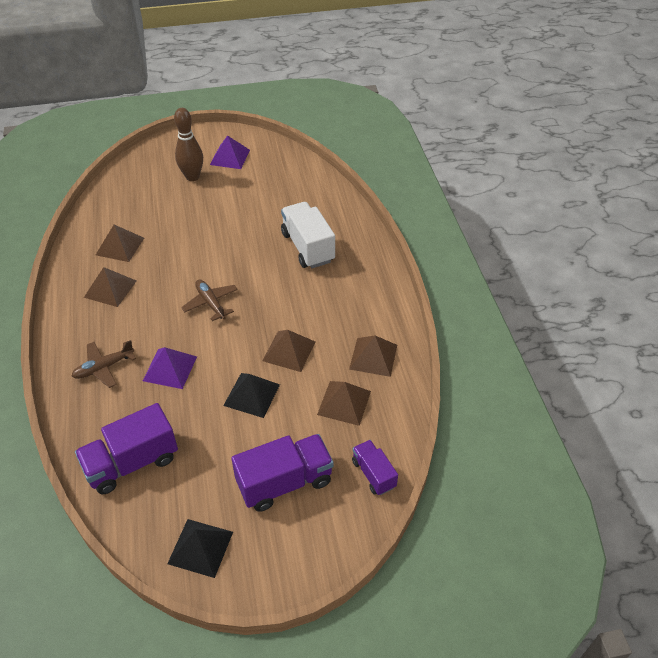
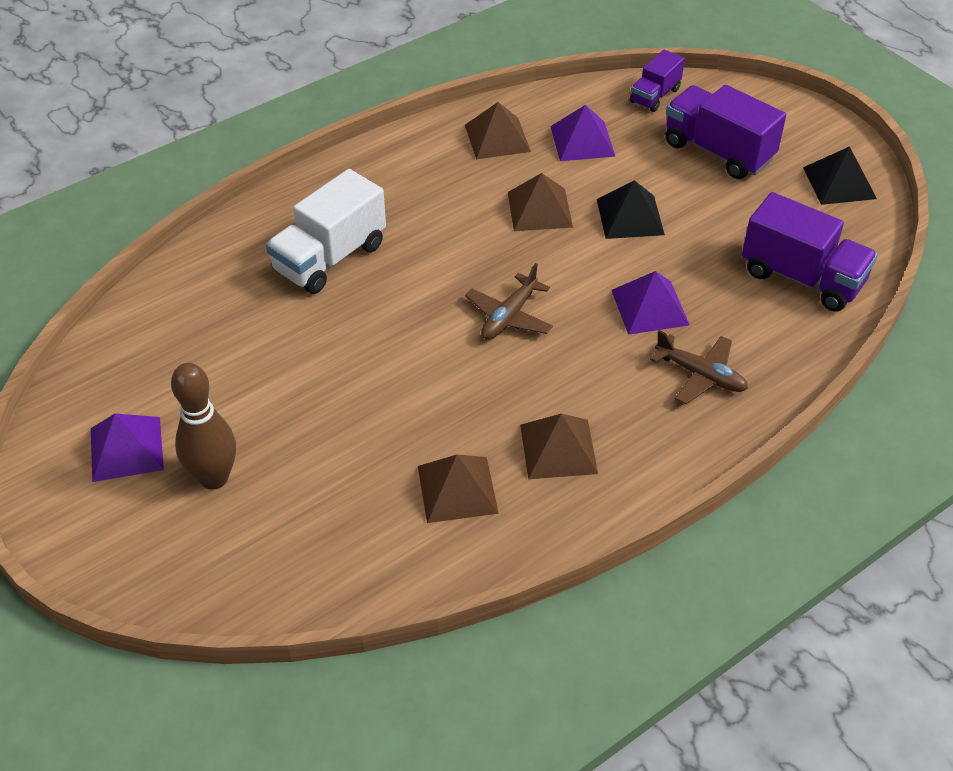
camera: 115 degrees left, 0 degrees up
brown pyramid [317,381,371,426] -> purple pyramid [550,105,616,161]

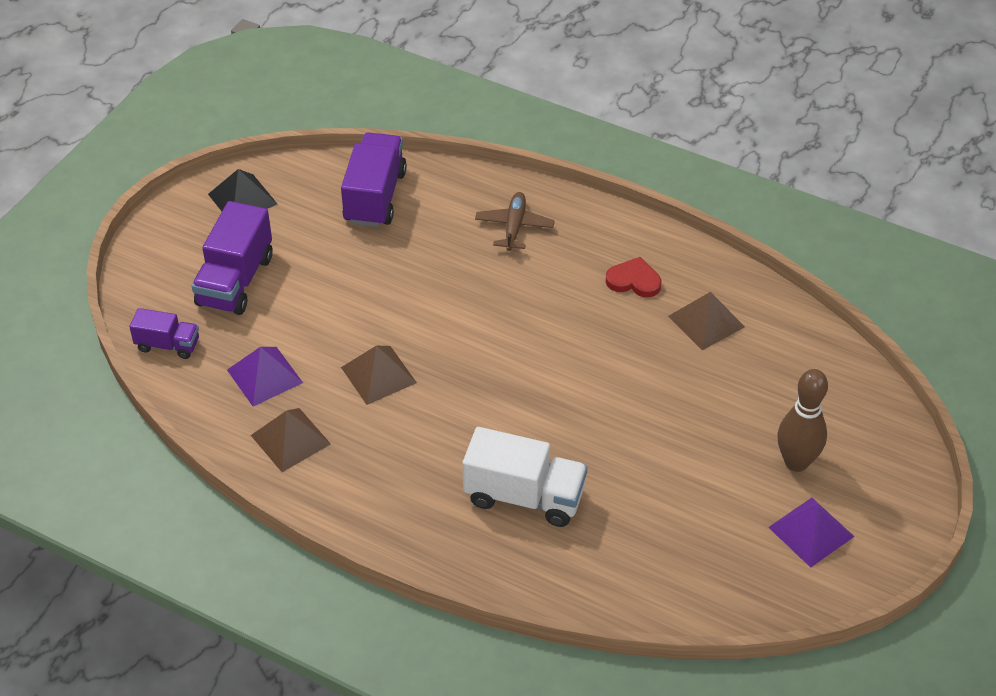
camera: 115 degrees left, 0 degrees up
brown plane [465,263,553,340] -> none
brown pyramid [520,414,598,479] -> red heart [606,257,661,297]
black pyramid [597,180,665,239] -> none
purple pyramid [611,271,690,335] -> none

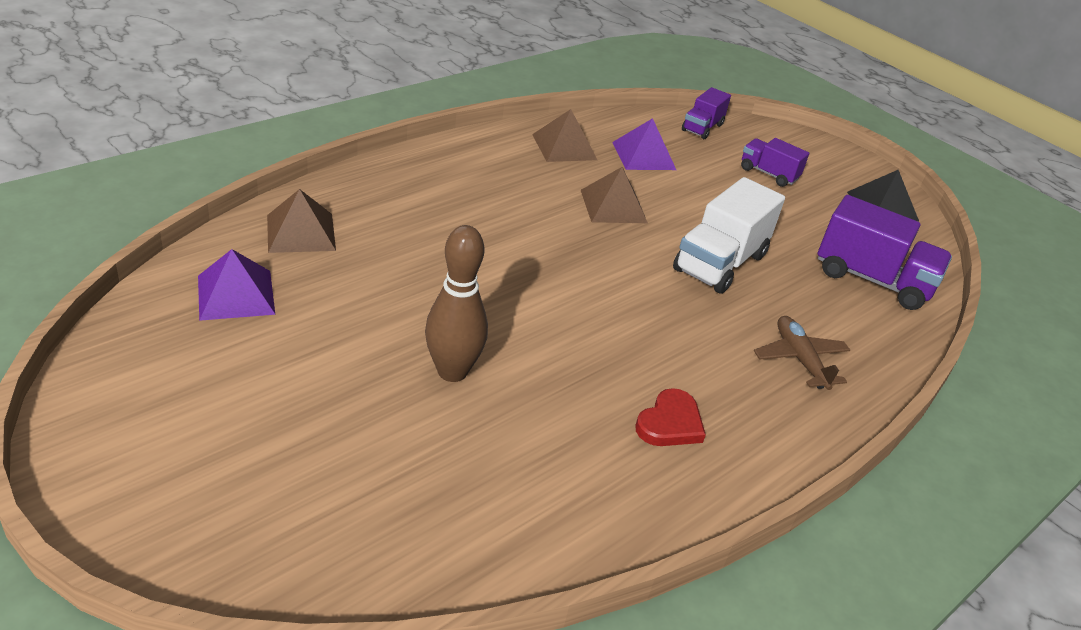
camera: 105 degrees right, 10 degrees down
purple truck [192,201,273,315] -> purple truck [741,138,809,187], size x0.58
white truck [463,427,587,527] -> white truck moved to [673,177,785,294]
brown plane [475,192,555,251] -> brown plane turned 135 degrees counterclockwise [754,316,850,390]
brown pyramid [668,292,745,350] -> brown pyramid moved to [267,189,336,253]
purple pyramid [768,498,855,568] -> purple pyramid moved to [198,249,275,321]
brown bowling pin [778,369,828,472] -> brown bowling pin moved to [425,225,488,382]

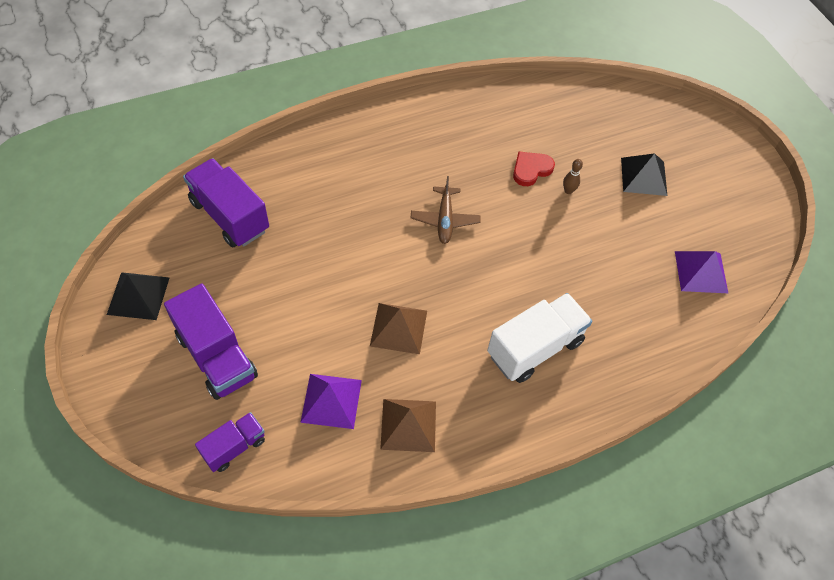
camera: 160 degrees left, 20 degrees up
brown pyramid [267,189,336,253] -> none
brown bowling pin [425,225,488,382] -> brown bowling pin [563,159,583,194], size x0.45
red heart [635,388,706,446] -> red heart moved to [513,151,555,186]
white truck [673,177,785,294] -> white truck moved to [487,293,592,383]
purple truck [741,138,809,187] -> purple truck [164,283,258,400], size x1.73
brown plane [754,316,850,390] -> brown plane moved to [411,176,480,244]
none -> black pyramid [621,153,667,196]

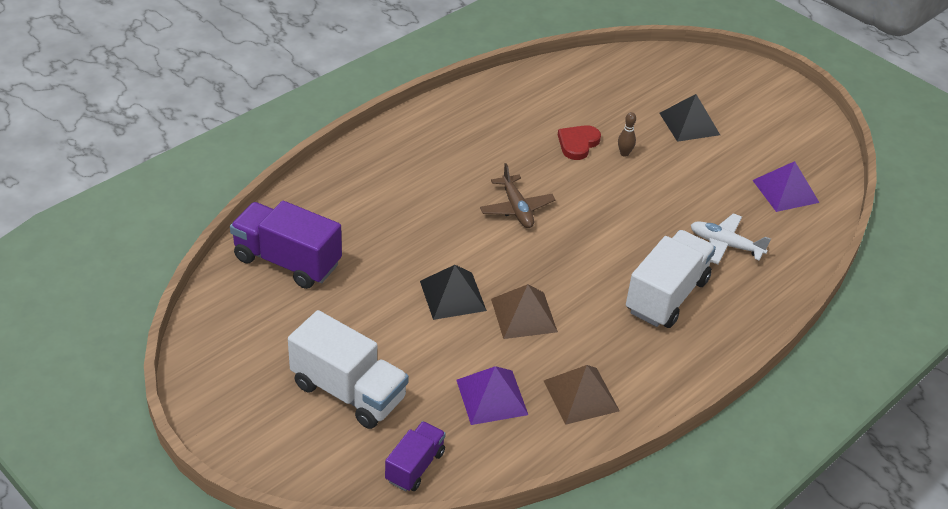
camera: 20 degrees left, 15 degrees down
black pyramid [107,272,169,320] -> black pyramid moved to [420,265,487,320]
purple truck [164,283,258,400] -> white truck [288,310,409,429]
none -> white plane [691,213,771,264]

